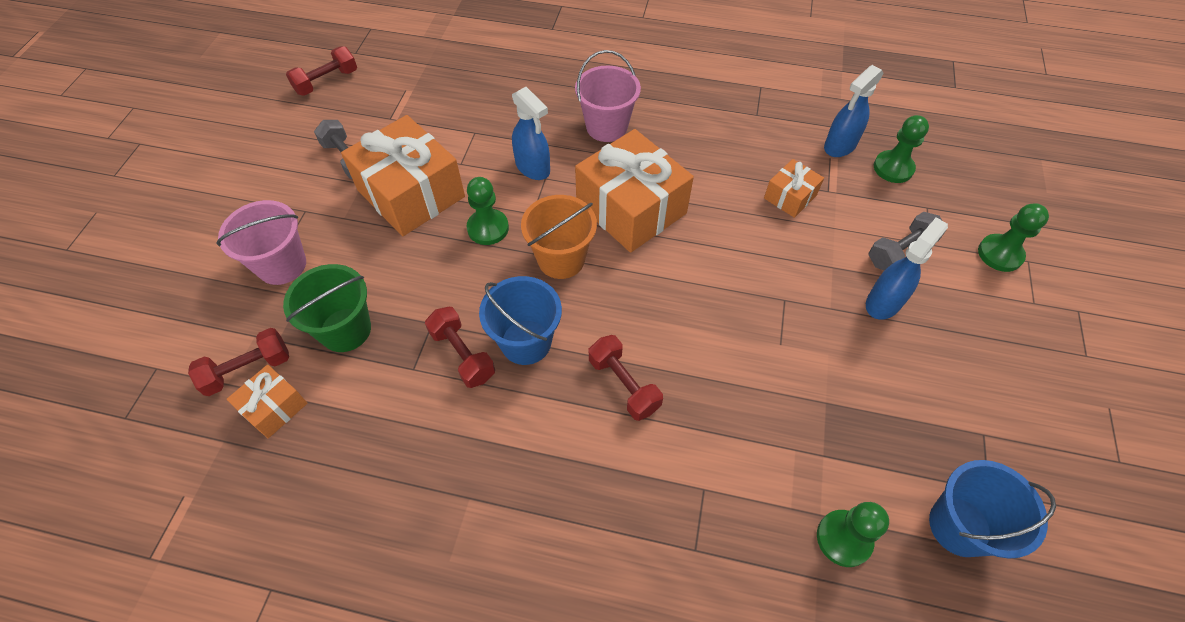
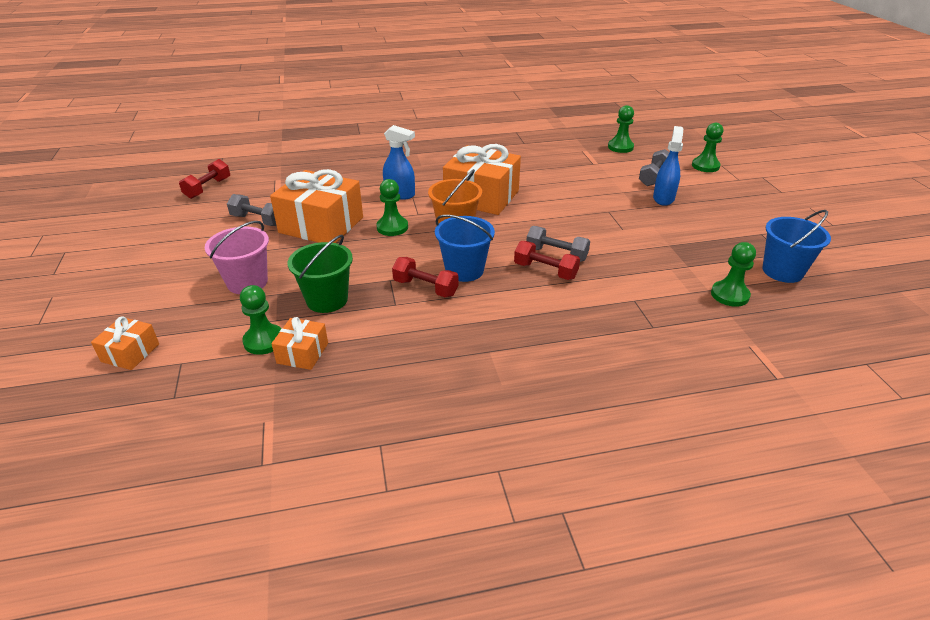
camera: 25 degrees left, 20 degrees down
red dumbbell [188,328,289,396] -> green pawn [240,285,282,355]
pink bucket [575,50,641,142] -> none
orange gift [764,159,824,218] -> orange gift moved to [91,317,159,370]
blue spray bottle [824,65,884,157] -> none
none -> grey dumbbell [526,226,590,262]

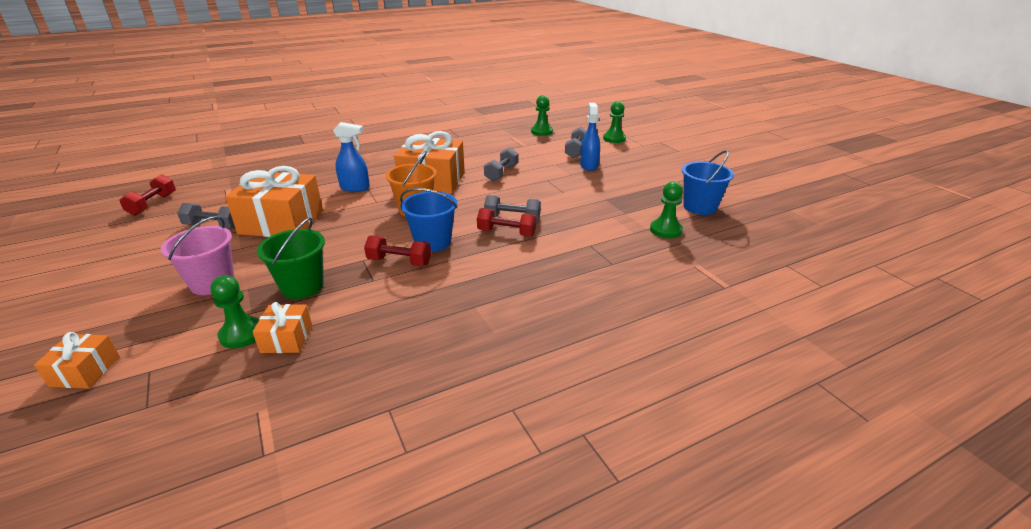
camera: 15 degrees left, 5 degrees down
green pawn [376,179,408,236] -> none
none -> grey dumbbell [484,147,518,182]

